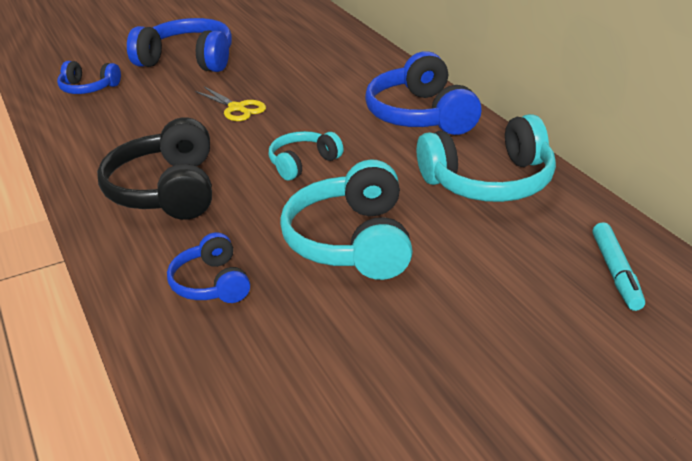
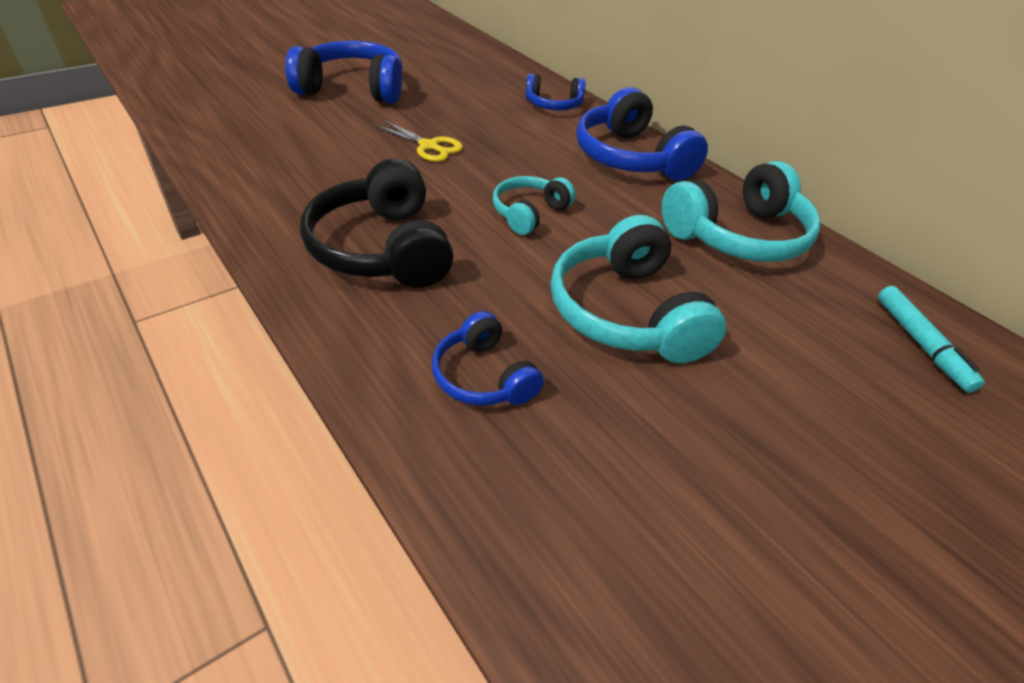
camera: 15 degrees left, 10 degrees up
blue headphones [57,61,121,94] -> blue headphones moved to [526,74,585,110]

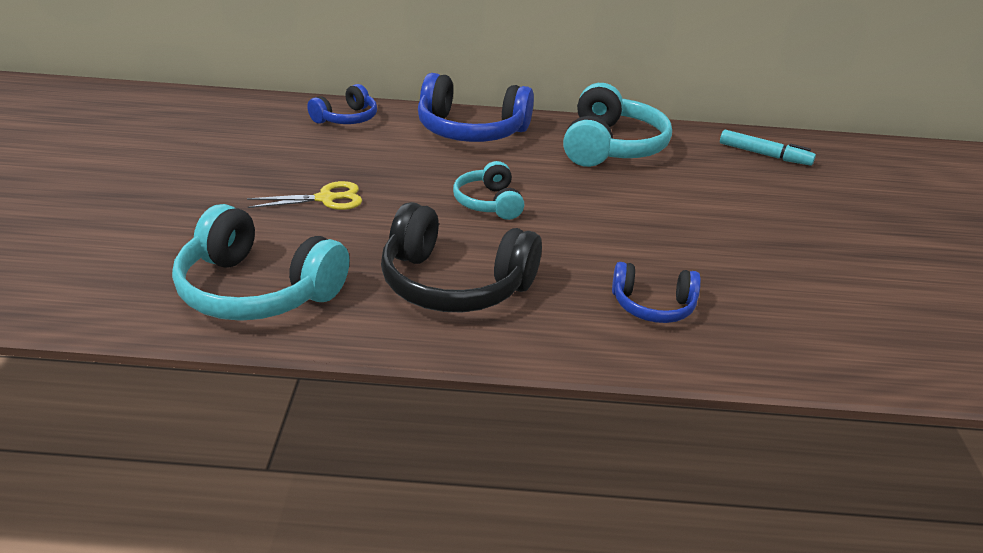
camera: 50 degrees left, 10 degrees down
blue headphones [285,40,402,103] -> none
turquoise headphones [551,215,726,363] -> turquoise headphones moved to [172,204,349,321]

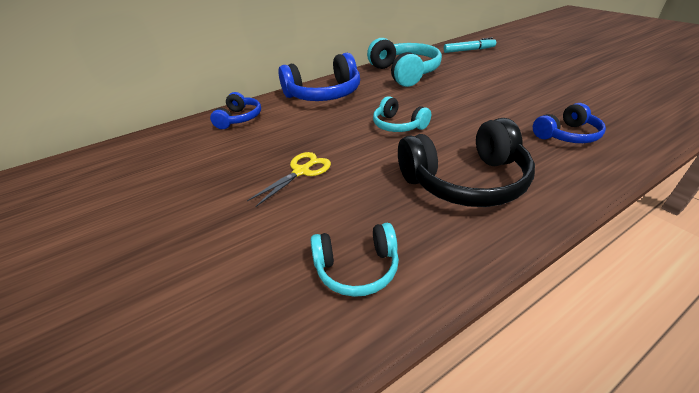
camera: 30 degrees left, 5 degrees up
turquoise headphones [172,204,349,321] -> turquoise headphones [311,223,399,297], size x0.57

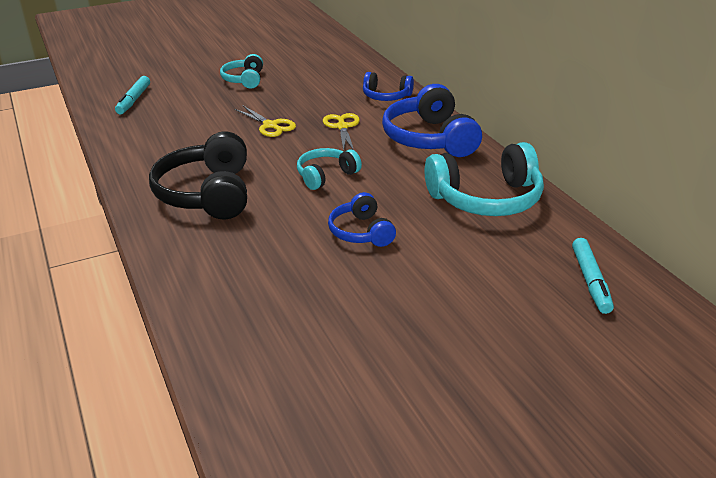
camera: 95 degrees right, 5 degrees down
turquoise headphones [311,223,399,297] -> turquoise headphones moved to [220,54,263,88]
blue headphones [533,103,606,143] -> blue headphones moved to [328,192,396,247]
none -> turquoise marker [115,76,150,114]
none -> yellow scissors [323,113,360,151]

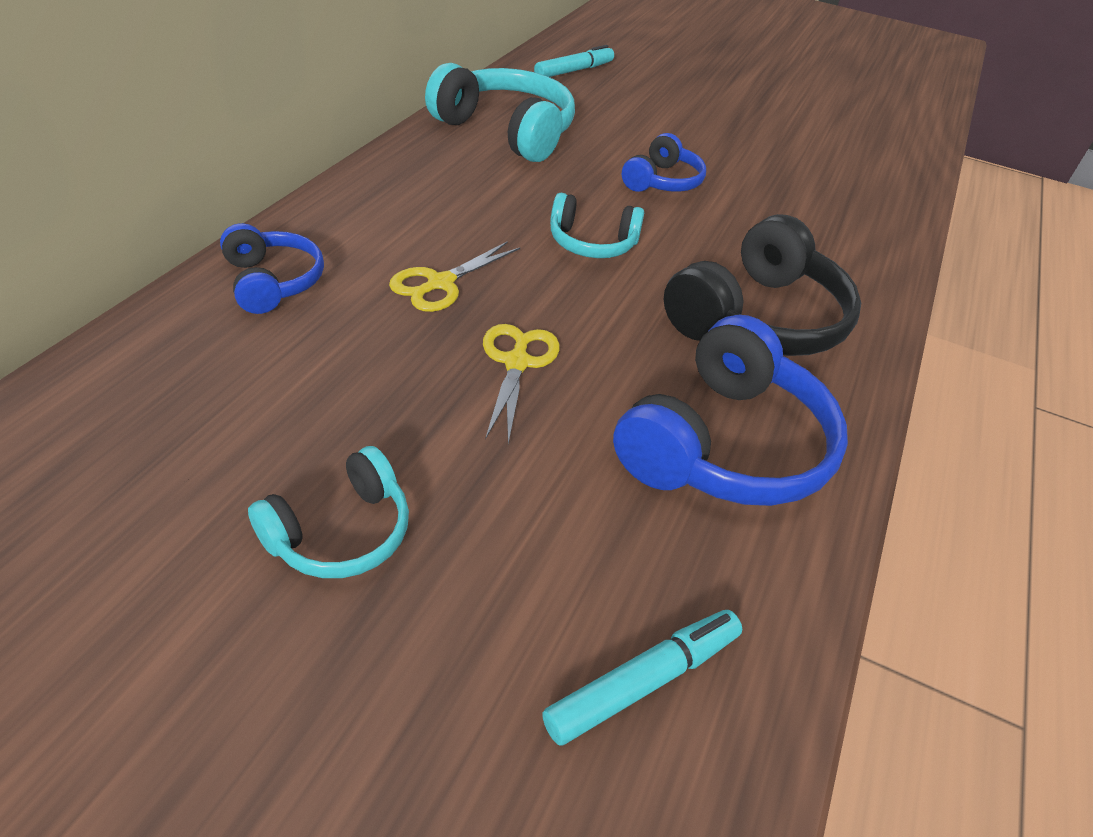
camera: 135 degrees left, 10 degrees up
blue headphones [382,84,482,157] -> blue headphones moved to [613,315,848,506]

